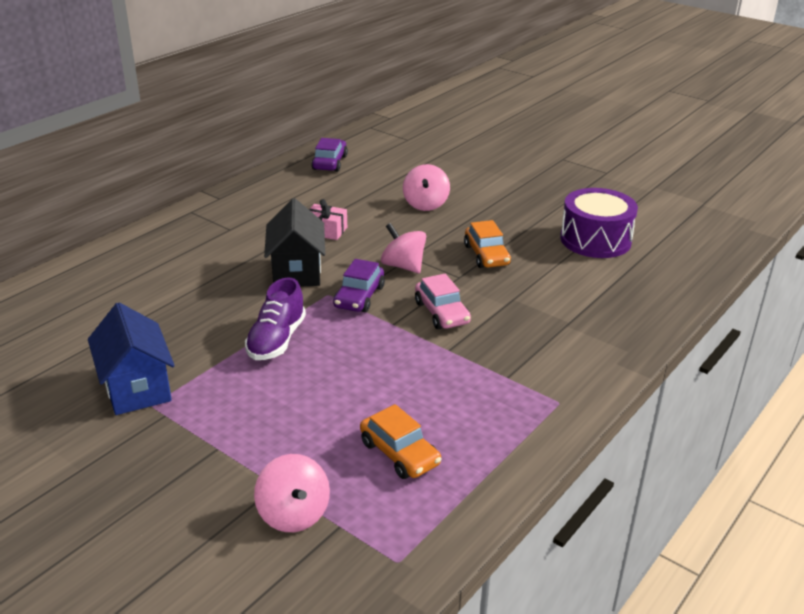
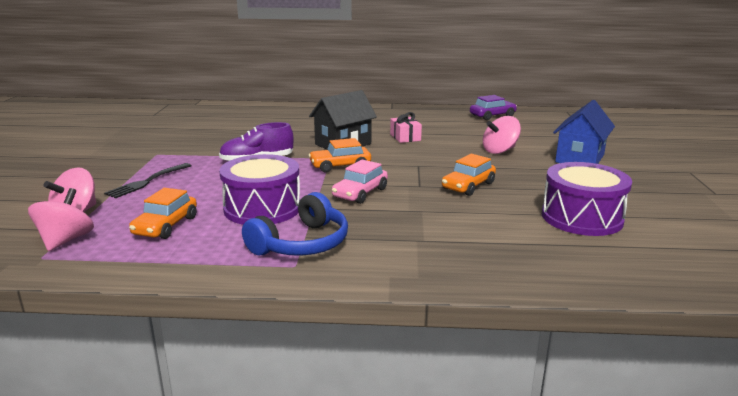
camera: 55 degrees right, 10 degrees down
blue house [88,302,175,415] -> blue house moved to [553,100,615,164]
purple car [333,259,385,312] -> orange car [309,138,371,173]
pink spinning top [381,223,426,273] -> pink spinning top moved to [28,188,94,251]
none -> black fork [104,163,192,198]
none -> purple drum [219,154,300,225]
none -> blue headphones [242,192,348,256]

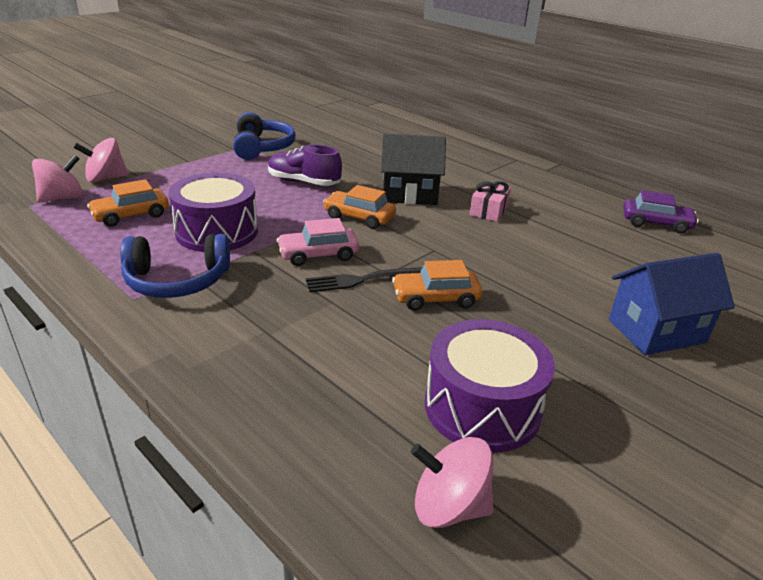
camera: 40 degrees right, 10 degrees up
black fork [104,163,192,198] -> black fork moved to [306,267,423,292]
pink spinning top [483,116,521,154] -> pink spinning top moved to [411,437,493,528]
none -> blue headphones [233,112,296,160]

